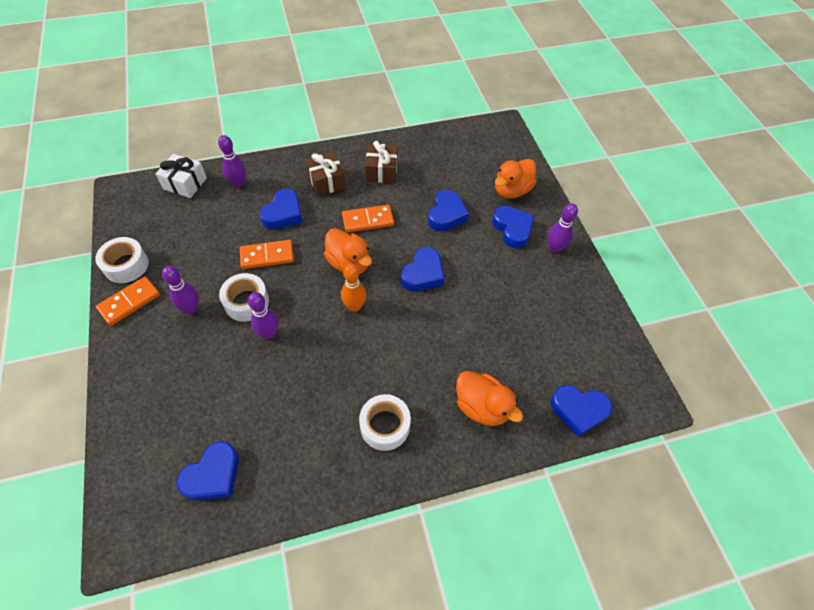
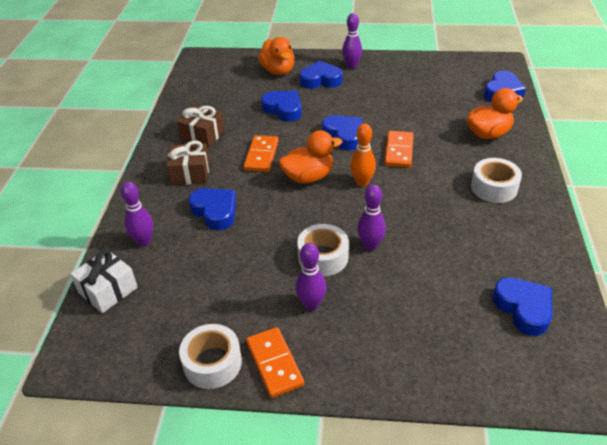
camera: 65 degrees left, 15 degrees down
orange domino [240,240,294,269] -> orange domino moved to [384,131,414,168]

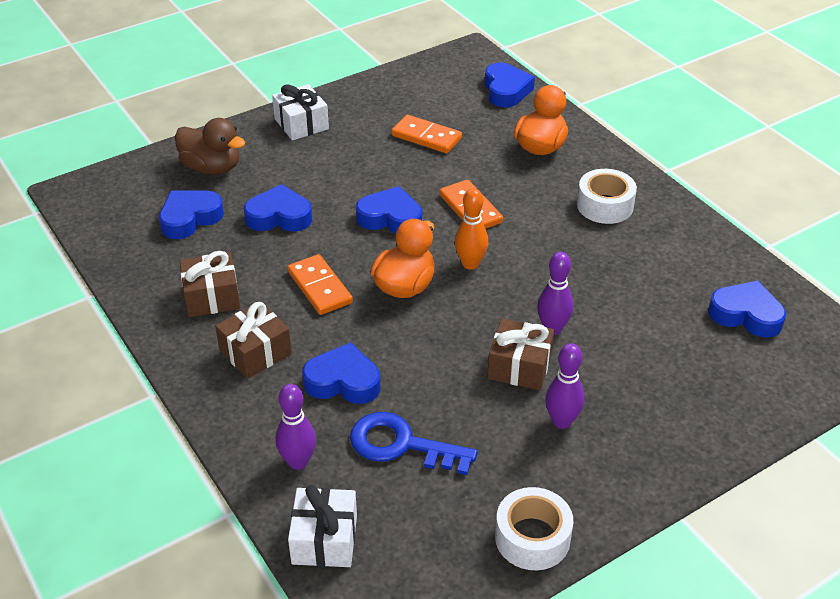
camera: 40 degrees left, 0 degrees up
orange domino [246,327,304,398] -> orange domino moved to [391,115,462,153]
orange duck [258,37,294,75] -> brown duck [175,118,245,175]
white tape [297,224,349,276] -> brown gift [487,318,554,390]
blue heart [299,61,343,89] -> blue heart moved to [159,190,224,239]
purple bowling pin [342,13,362,69] -> white gift [272,84,329,140]
none -> blue key [350,412,478,475]

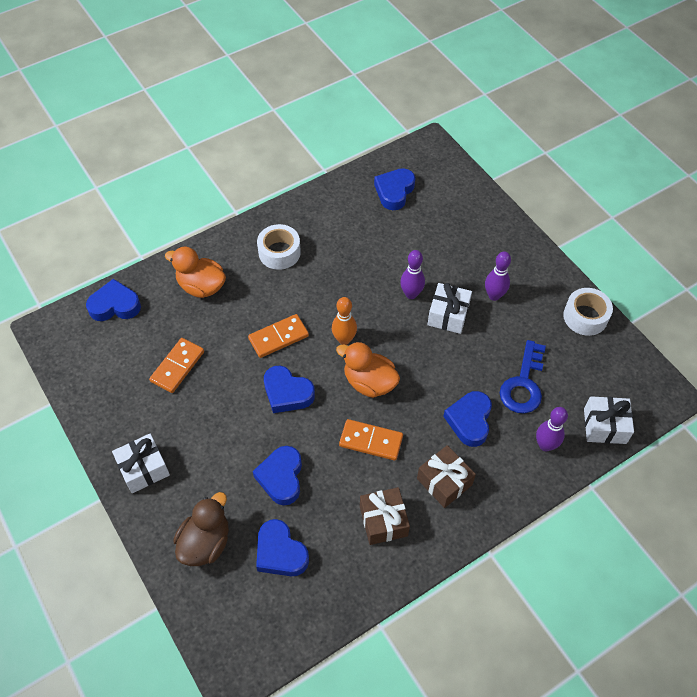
camera: 90 degrees left, 15 degrees up
orange domino [287,254,353,315] -> orange domino turned 45 degrees clockwise [339,419,403,461]
blue heart [356,186,422,234] -> blue heart turned 75 degrees counterclockwise [264,366,315,413]
brown gift [487,318,554,390] -> white gift [427,283,472,334]

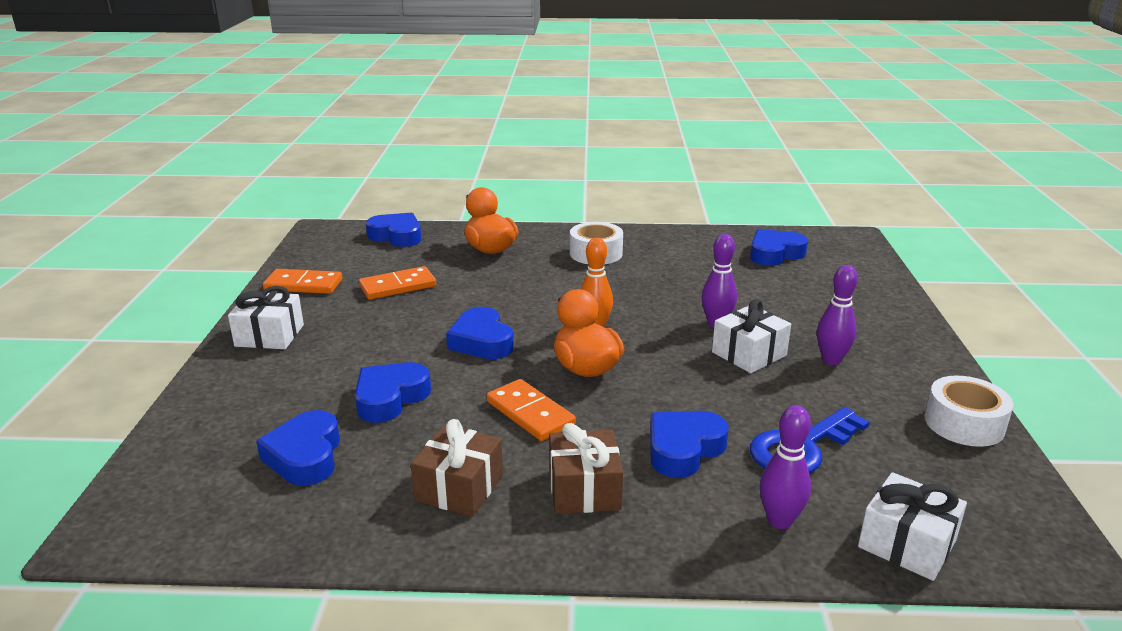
camera: 35 degrees right, 30 degrees down
brown duck [173,492,229,566] -> none
orange domino [248,314,309,358] -> orange domino moved to [263,269,342,294]

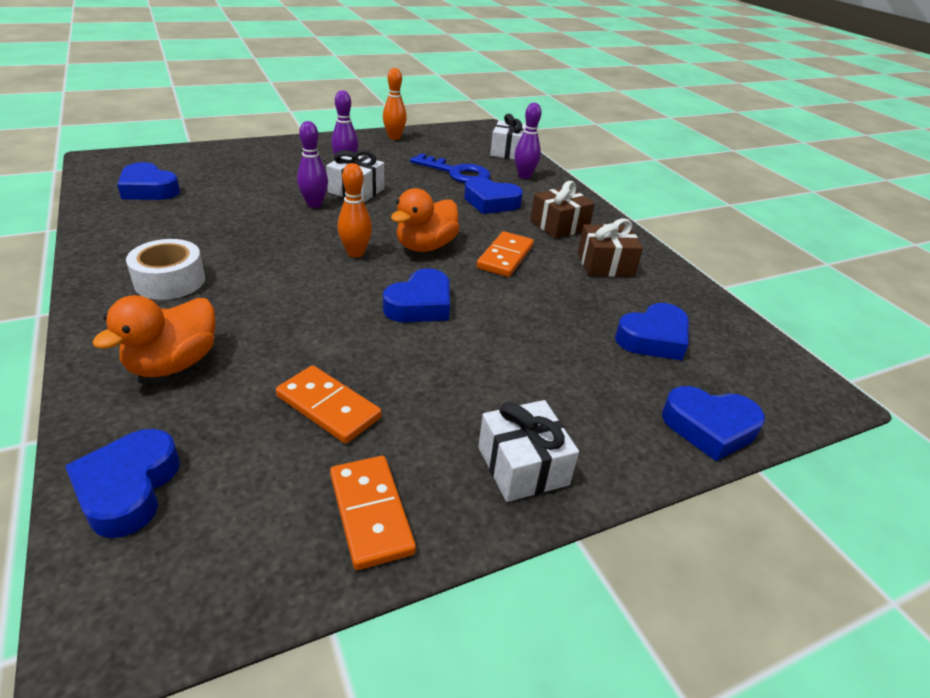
camera: 120 degrees left, 10 degrees up
blue heart [355,362,431,423] -> blue heart moved to [662,386,765,461]
white tape [924,376,1013,447] -> orange bowling pin [383,68,407,140]

